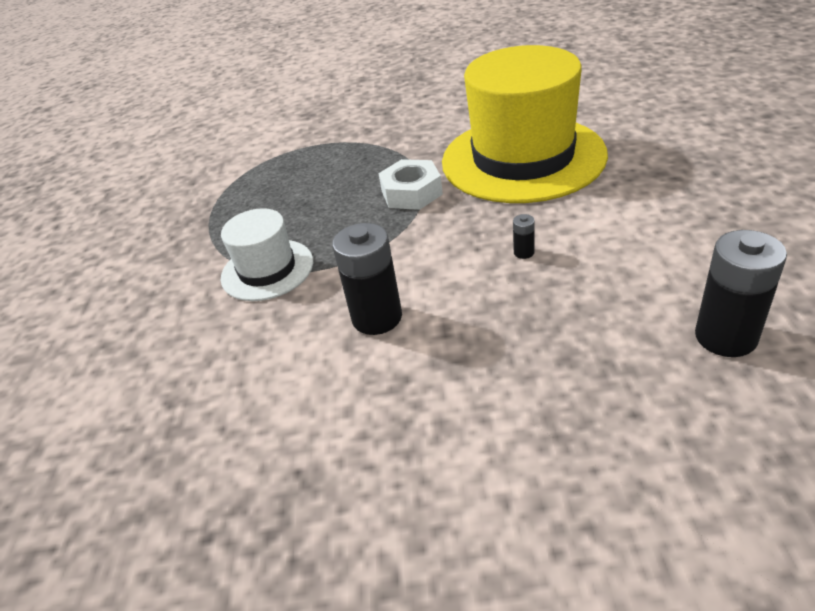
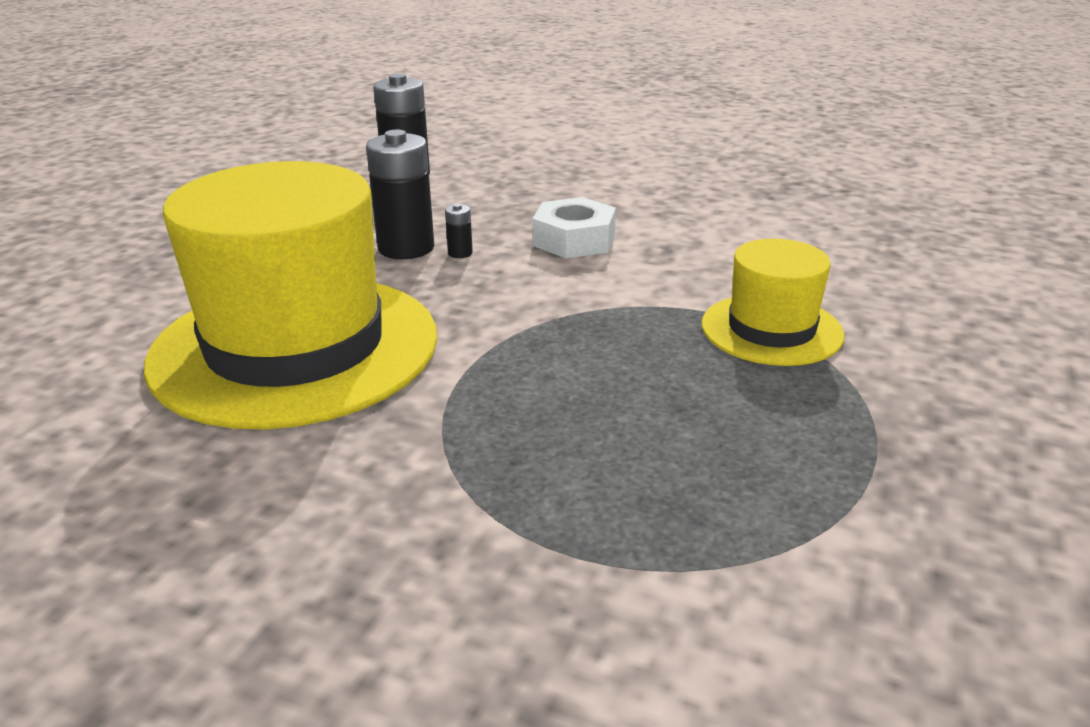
camera: 160 degrees left, 10 degrees down
white hat [221,208,313,301] -> yellow hat [702,239,845,366]
black battery [332,223,402,335] -> black battery moved to [366,130,434,259]
white nut [379,159,443,210] -> white nut moved to [533,197,616,258]

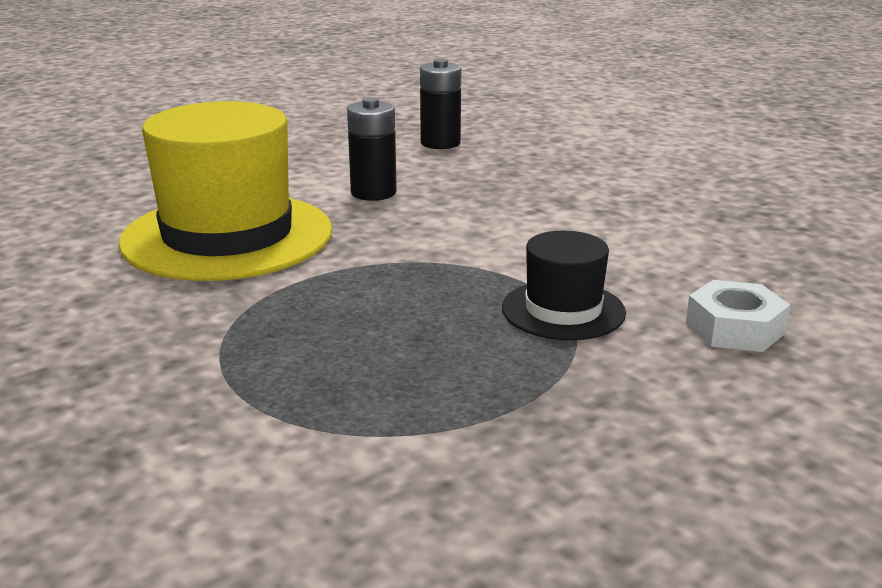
camera: 30 degrees right, 5 degrees down
black battery [445,203,473,258] -> none
white nut [533,197,616,258] -> white nut moved to [686,280,790,352]
yellow hat [702,239,845,366] -> black hat [502,231,626,340]

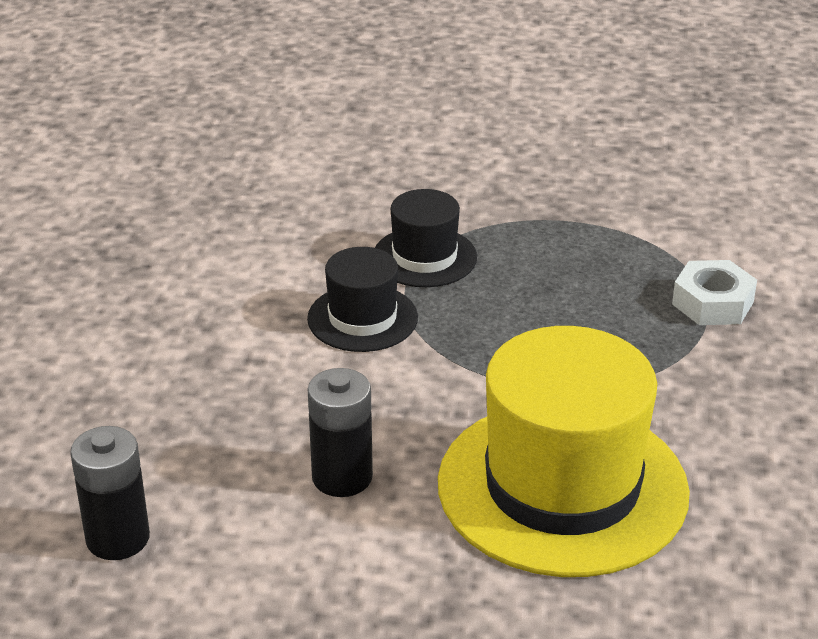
camera: 135 degrees left, 10 degrees up
white nut [686,280,790,352] -> white nut moved to [672,260,757,325]
none -> black hat [307,247,418,352]

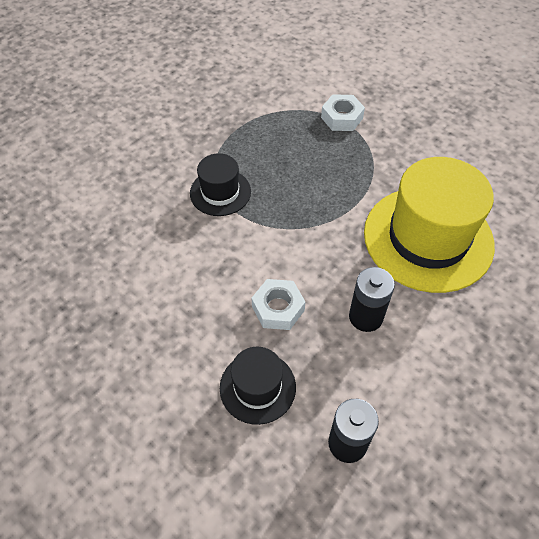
camera: 55 degrees left, 20 degrees up
black hat [307,247,418,352] -> black hat moved to [220,347,296,425]
none -> white nut [251,279,305,330]

